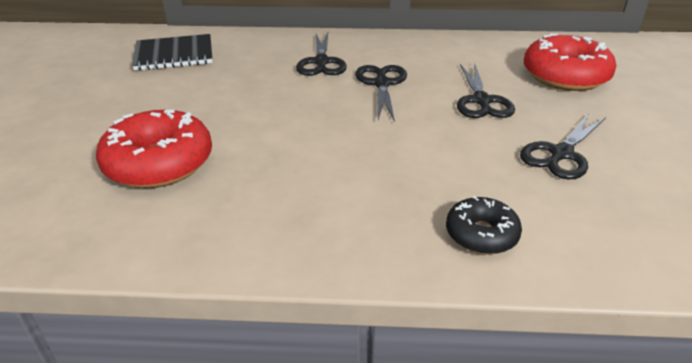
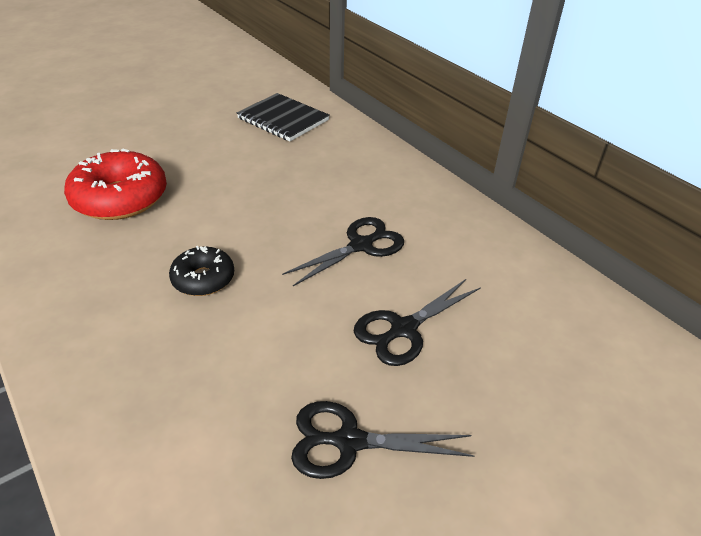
camera: 50 degrees right, 5 degrees up
black scissors [296,32,347,76] -> none
black donut [446,196,522,254] -> black donut moved to [169,246,234,296]
red donut [524,34,616,91] -> none

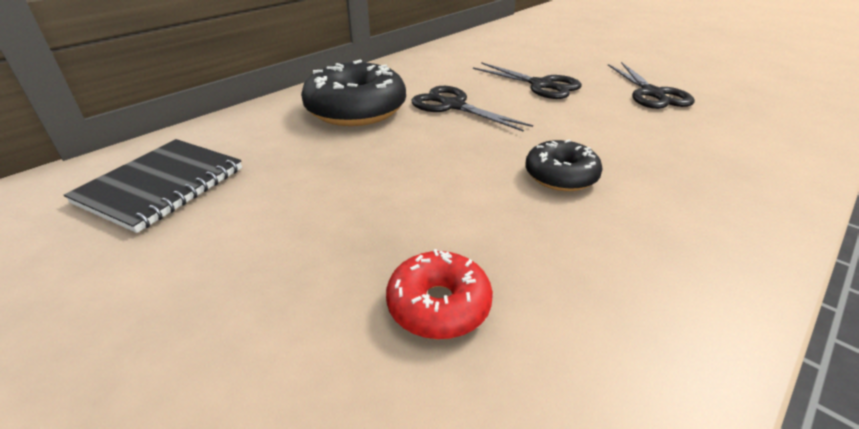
camera: 100 degrees left, 5 degrees down
red donut [64,149,167,220] -> red donut [386,249,493,339], size x0.57
none -> black donut [301,60,406,126]

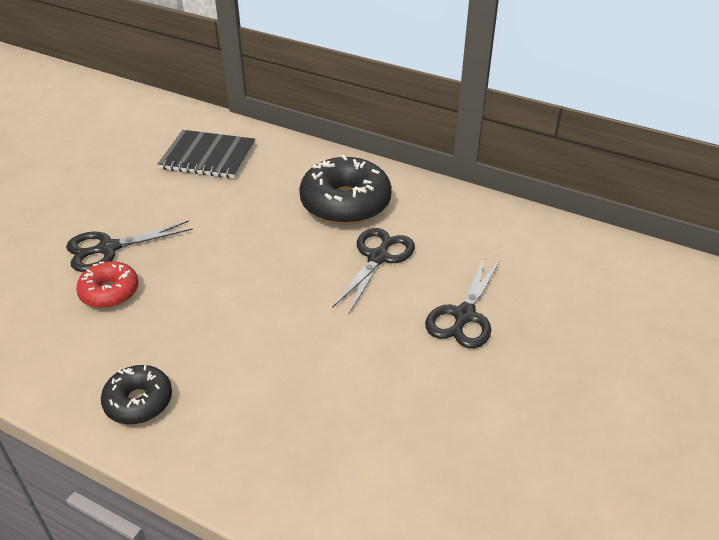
camera: 75 degrees right, 5 degrees up
black donut [525,140,603,191] -> black donut moved to [101,365,172,424]
black scissors [608,62,695,109] -> black scissors moved to [66,221,193,272]

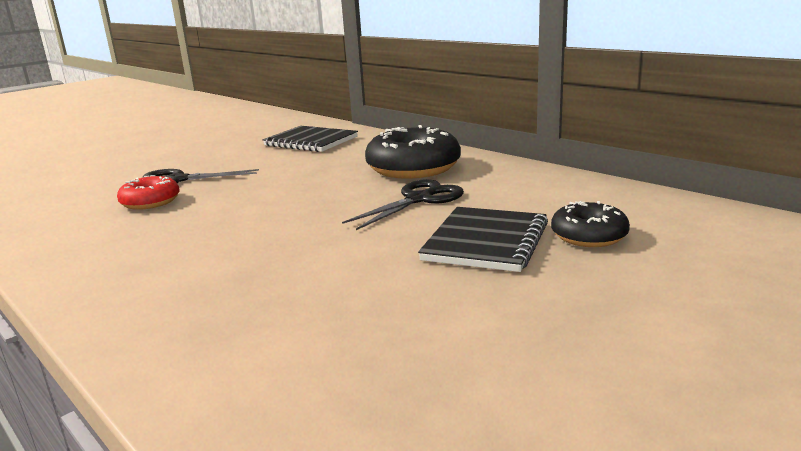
camera: 20 degrees right, 20 degrees down
black donut [101,365,172,424] -> black donut moved to [551,201,630,247]
black scissors [425,257,501,348] -> black notebook [418,207,548,272]

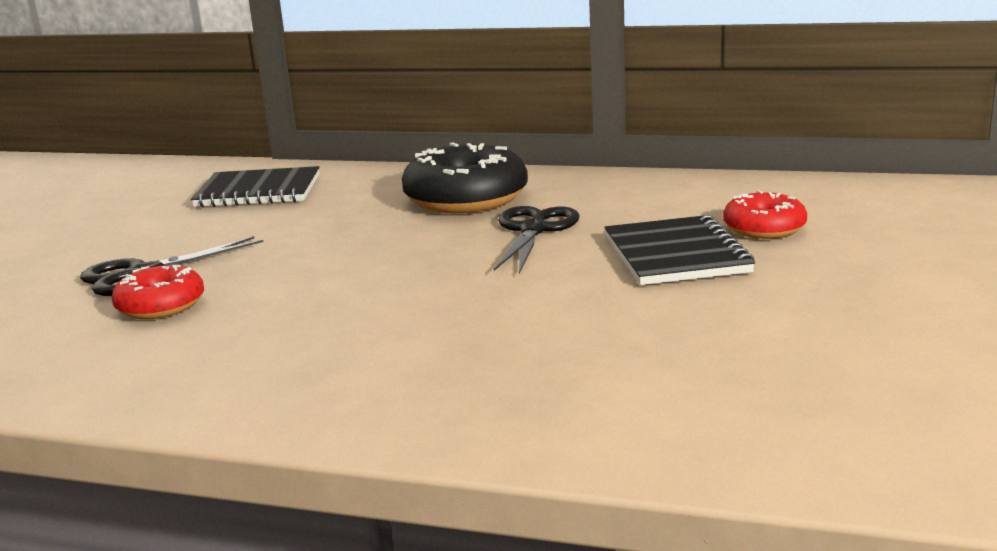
camera: 30 degrees left, 0 degrees up
black donut [551,201,630,247] -> red donut [723,190,807,239]

